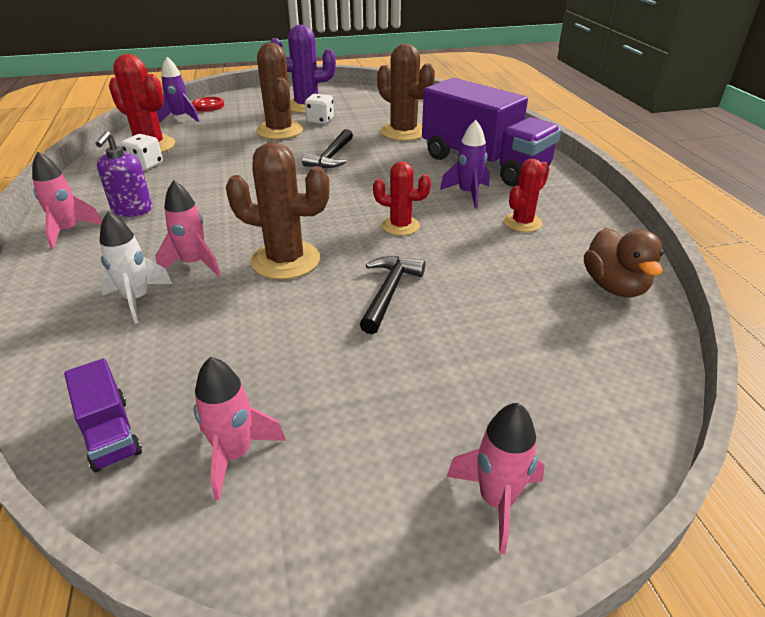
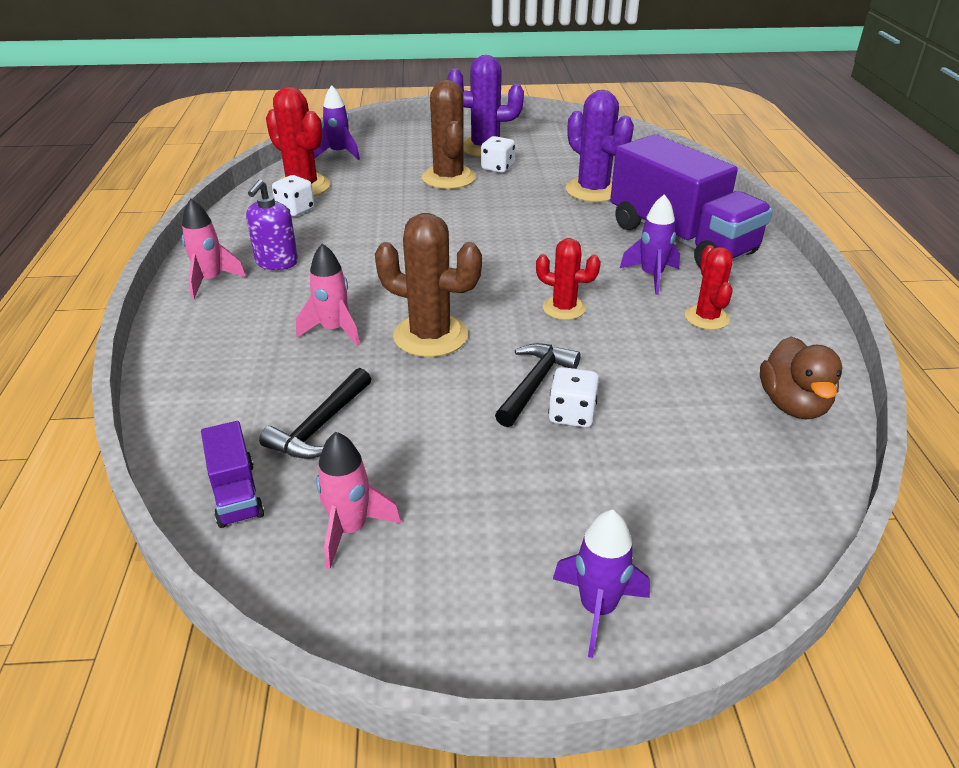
camera: 10 degrees right, 0 degrees up
white rocket [99,212,172,323] -> none
red button [192,97,224,111] -> none
black hammer [302,129,353,168] -> black hammer moved to [259,368,371,459]
brown cactus [377,44,435,141] -> purple cactus [566,90,634,202]
pink rocket [447,403,545,554] -> purple rocket [553,509,650,658]
red cactus [504,159,550,232] -> red cactus turned 60 degrees counterclockwise [685,245,733,330]
none -> white dice [548,367,599,428]

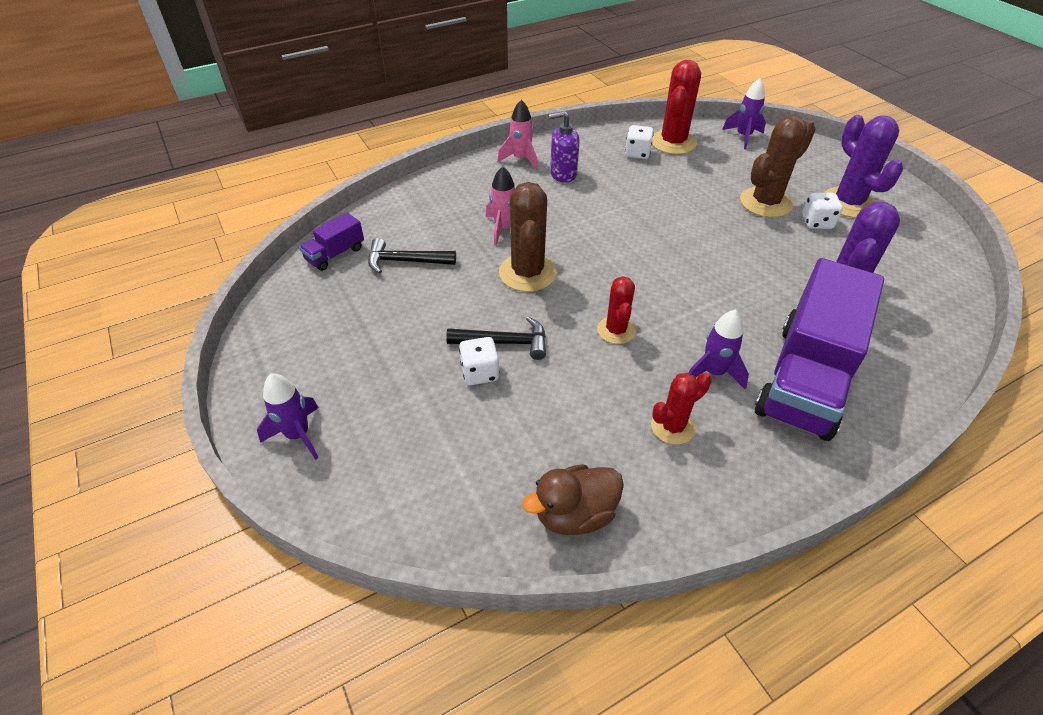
camera: 65 degrees right, 10 degrees up
pink rocket [316,432,401,569] -> none

